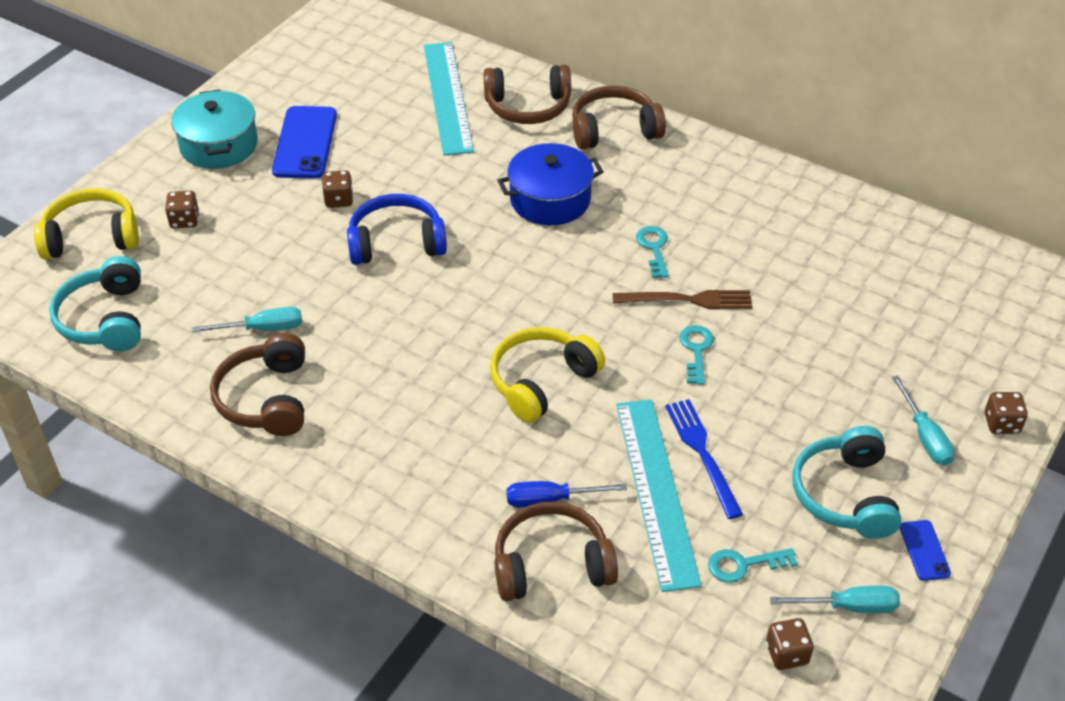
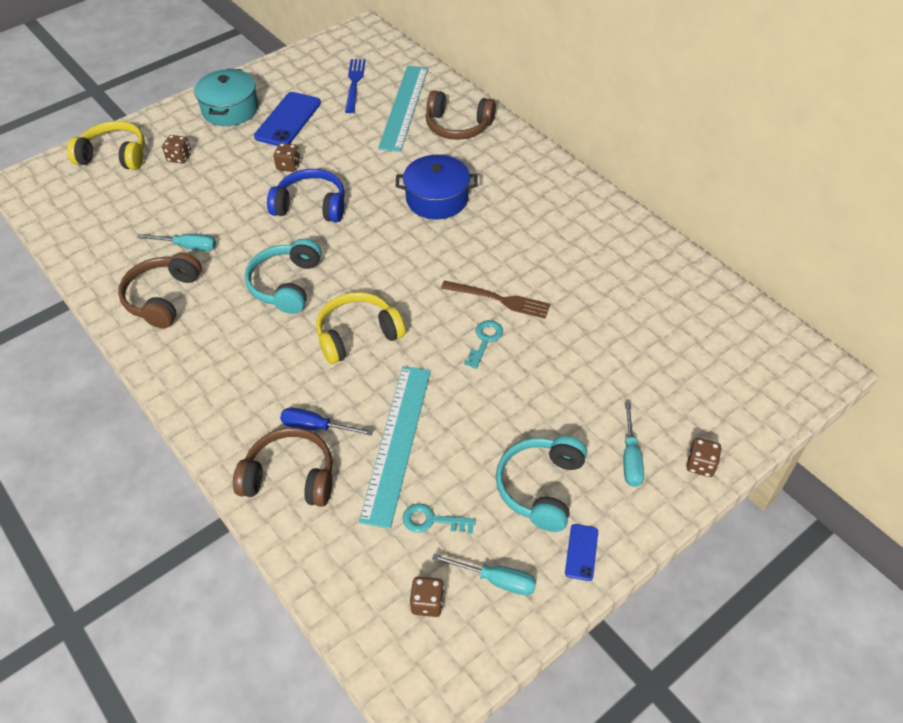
camera: 20 degrees right, 5 degrees up
turquoise headphones [49,256,141,351] -> turquoise headphones moved to [245,239,322,314]
brown headphones [572,85,666,149] -> none
turquoise key [636,226,669,278] -> none
blue fork [665,399,743,519] -> blue fork moved to [345,59,366,113]

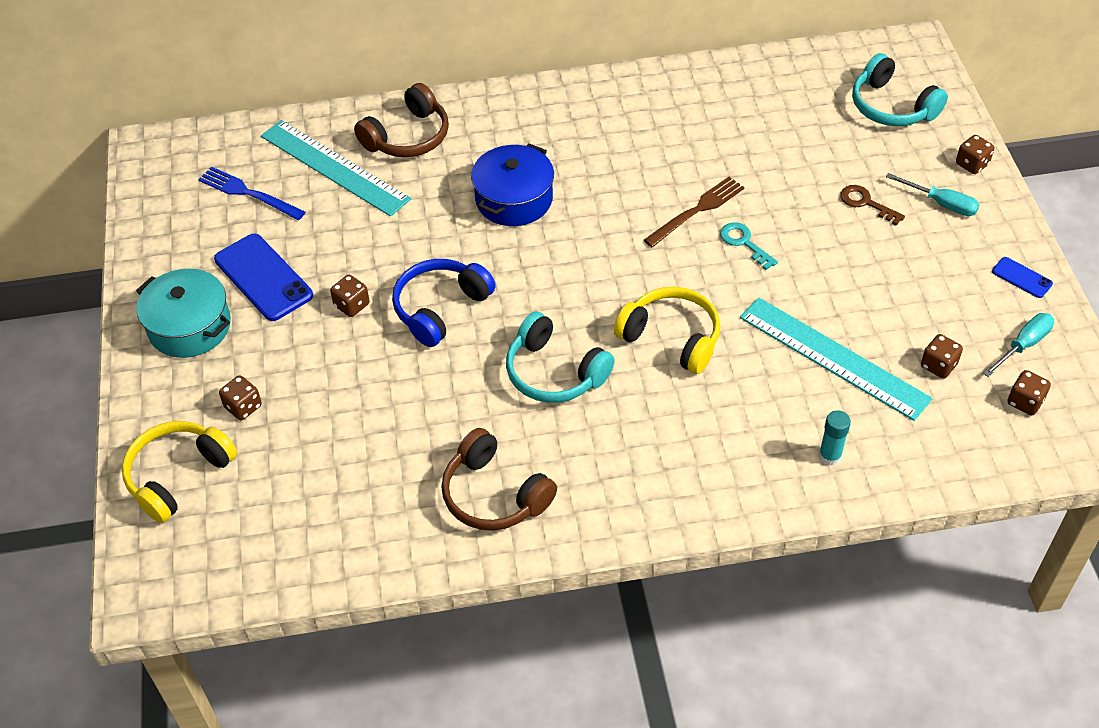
camera: 60 degrees left, 0 degrees up
turquoise screwdriver [137,234,216,251] -> none
brown headphones [233,428,333,507] -> turquoise glue stick [819,410,851,466]
blue screwdriver [280,407,373,436] -> none
yellow headphones [316,292,405,364] -> yellow headphones turned 120 degrees clockwise [614,287,721,374]
turquoise key [403,503,476,534] -> brown dice [921,334,963,379]
turquoise headphones [496,436,587,532] -> turquoise headphones moved to [852,53,948,126]
none -> brown key [840,185,905,226]

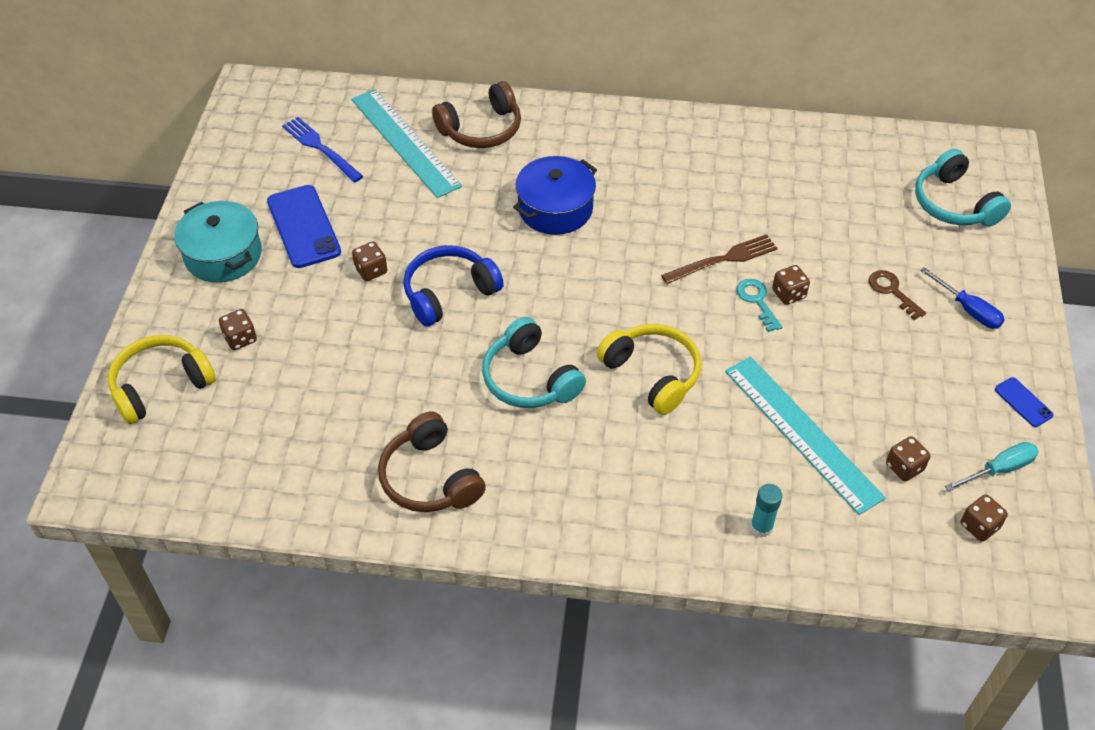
camera: 15 degrees right, 0 degrees up
turquoise screwdriver [886,173,979,216] -> blue screwdriver [920,267,1005,329]
brown dice [956,135,994,174] -> brown dice moved to [772,265,810,305]

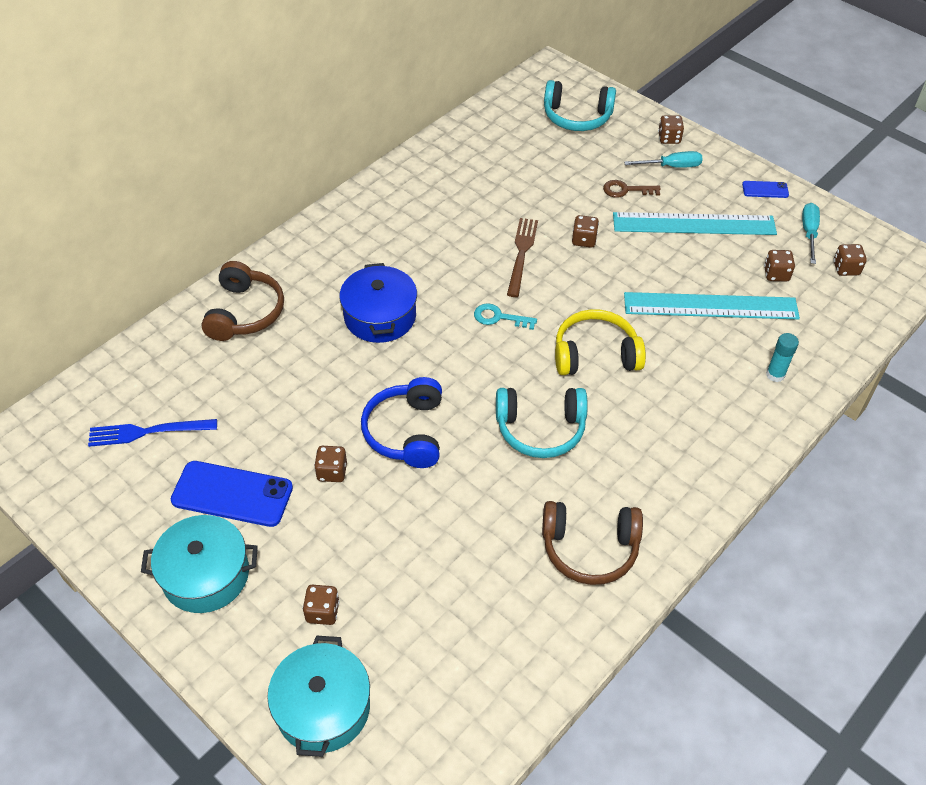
camera: 55 degrees left, 0 degrees up
yellow headphones [108,335,216,424] -> turquoise pot [267,635,370,757]
turquoise ruler [351,89,462,198] -> turquoise ruler moved to [613,212,777,235]
turquoise key [736,279,782,332] -> turquoise key moved to [474,303,537,330]
blue screwdriver [920,267,1005,329] -> turquoise screwdriver [624,151,703,168]
none -> brown dice [658,115,684,144]

